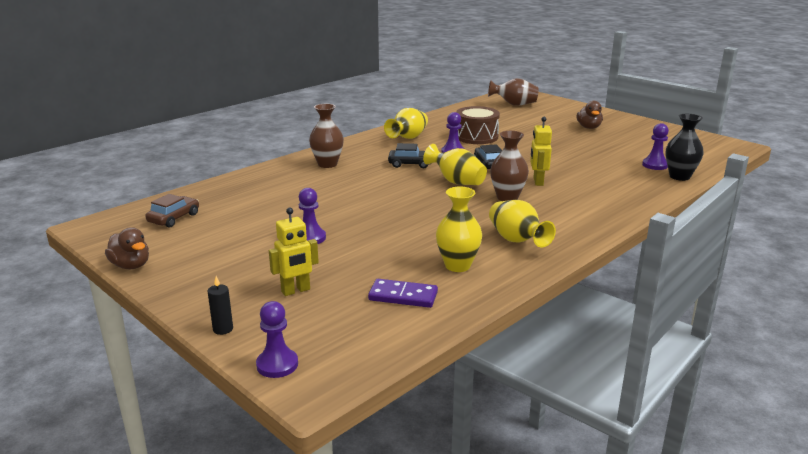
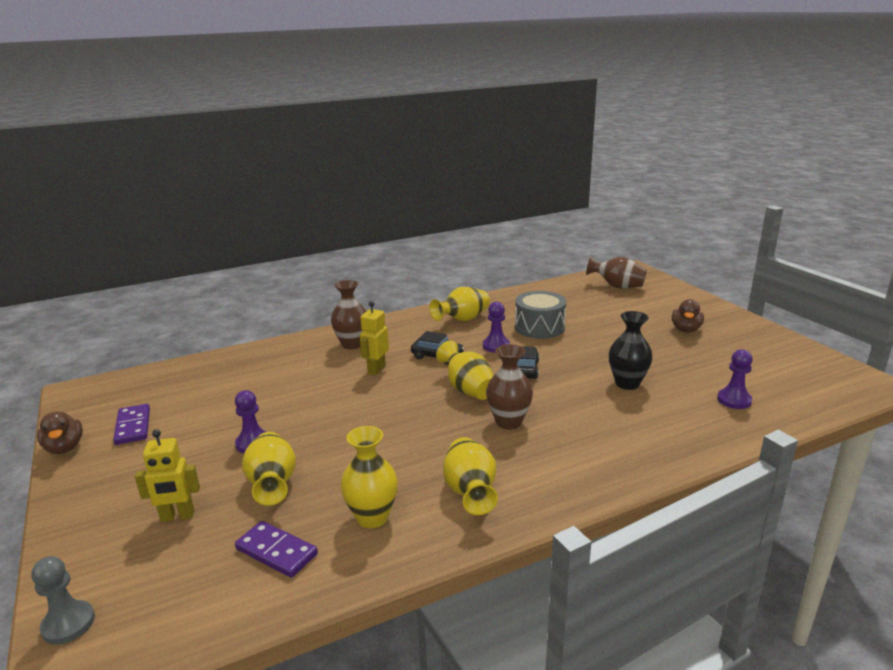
camera: 20 degrees right, 0 degrees up
brown car [145,194,199,228] -> none
black candle [207,276,233,335] -> none
purple pawn [256,301,298,378] -> grey pawn [31,556,95,645]
brown drum [456,106,500,144] -> grey drum [515,291,566,339]
yellow robot [530,117,552,186] -> yellow robot moved to [360,301,389,376]
black vase [666,114,704,181] -> black vase moved to [609,311,653,390]
none -> purple domino [113,404,150,445]
none -> yellow vase [242,432,296,506]

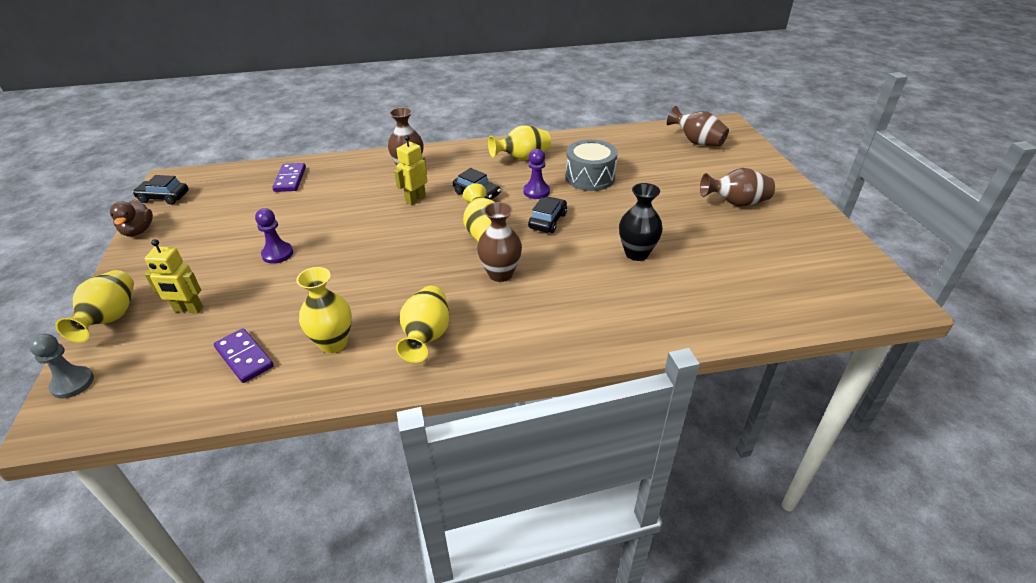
camera: 15 degrees right, 15 degrees up
purple domino [113,404,150,445] -> purple domino moved to [272,163,306,192]
yellow vase [242,432,296,506] -> yellow vase moved to [55,270,134,342]
brown duck [672,299,704,333] -> brown vase [700,168,775,207]
purple pawn [717,349,753,409] -> none
none -> black car [133,175,189,205]

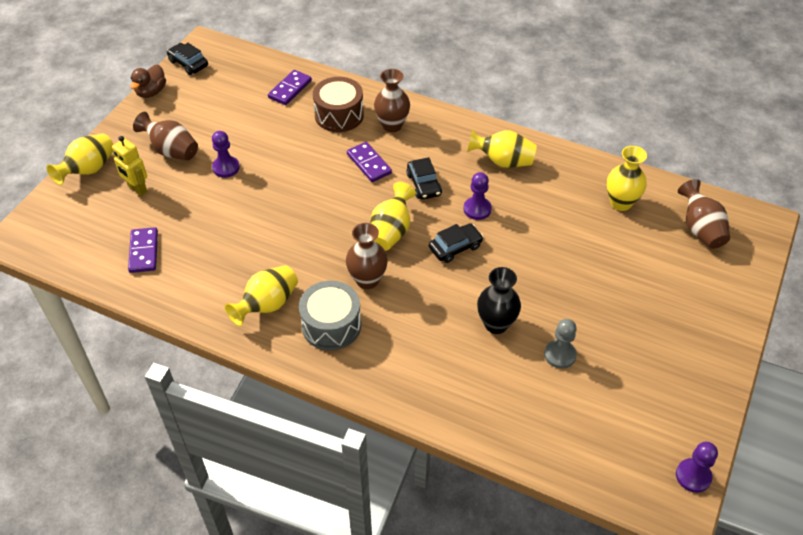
camera: 35 degrees right, 10 degrees up
grey pawn [29,334,94,399] -> grey pawn moved to [544,319,577,369]
yellow vase [296,267,352,353] -> yellow vase moved to [607,146,647,211]
yellow robot [394,135,427,205] -> purple domino [347,142,392,182]
grey drum [565,139,618,191] -> grey drum moved to [299,281,361,350]
brown vase [700,168,775,207] -> brown vase moved to [133,112,198,160]
none -> brown drum [313,77,364,132]
none -> purple pawn [676,442,718,493]

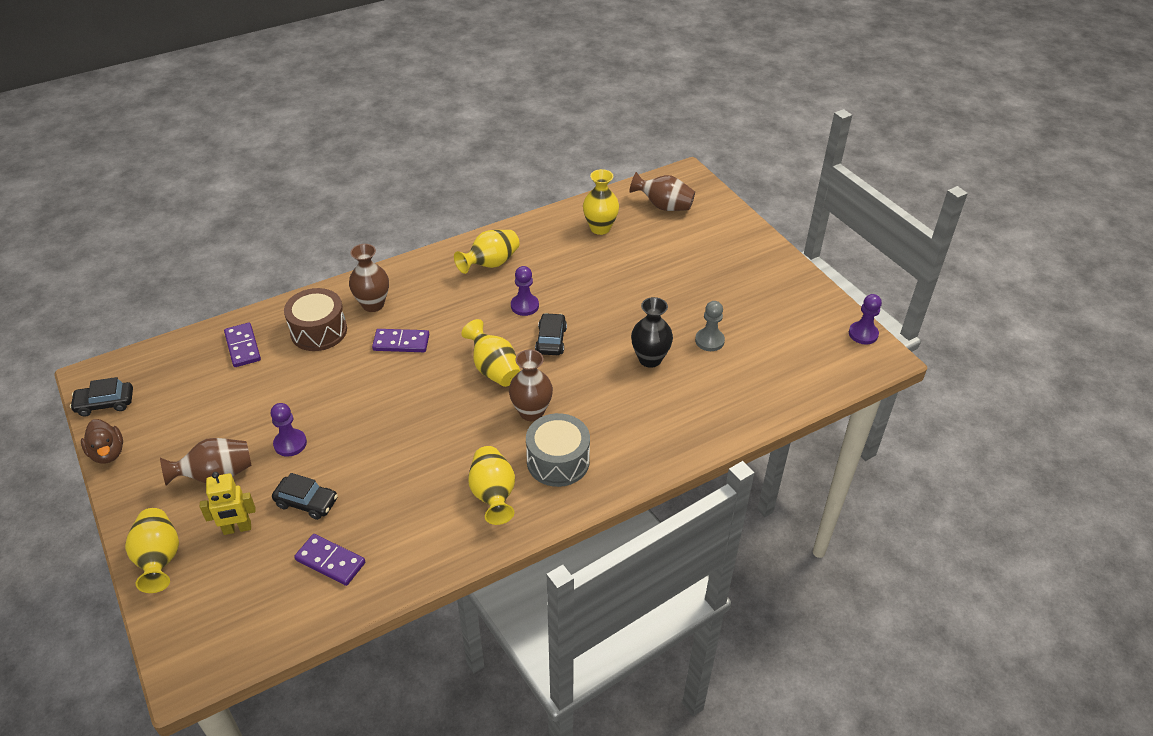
camera: 55 degrees left, 5 degrees down
black car [406,157,442,199] -> black car moved to [272,473,338,520]

